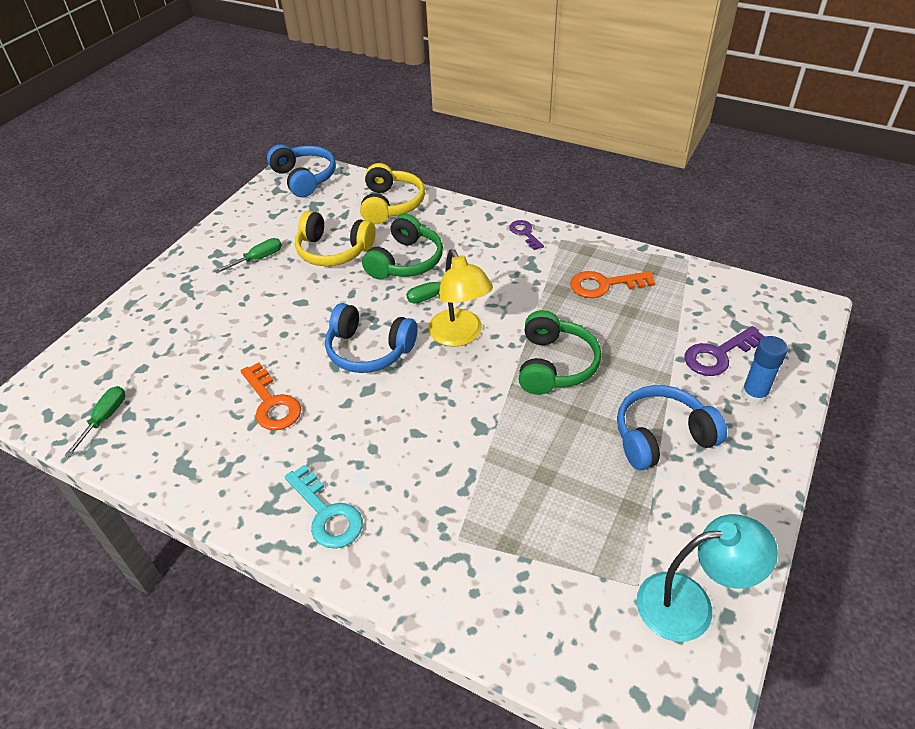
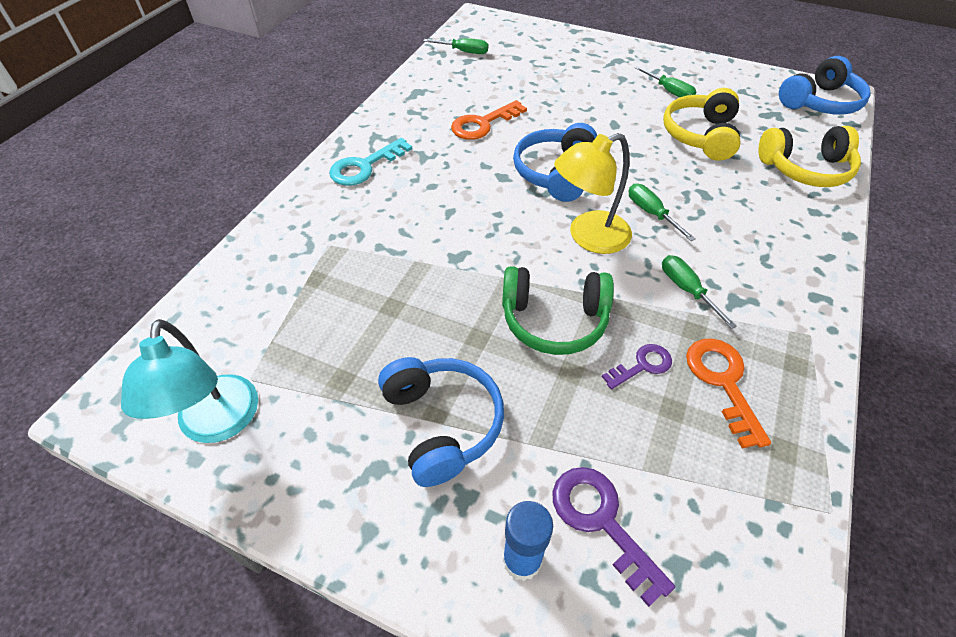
camera: 85 degrees right, 5 degrees up
green headphones [362,214,443,280] -> none
purple key [509,220,544,250] -> purple key moved to [602,344,672,389]
none -> green screwdriver [662,255,737,329]

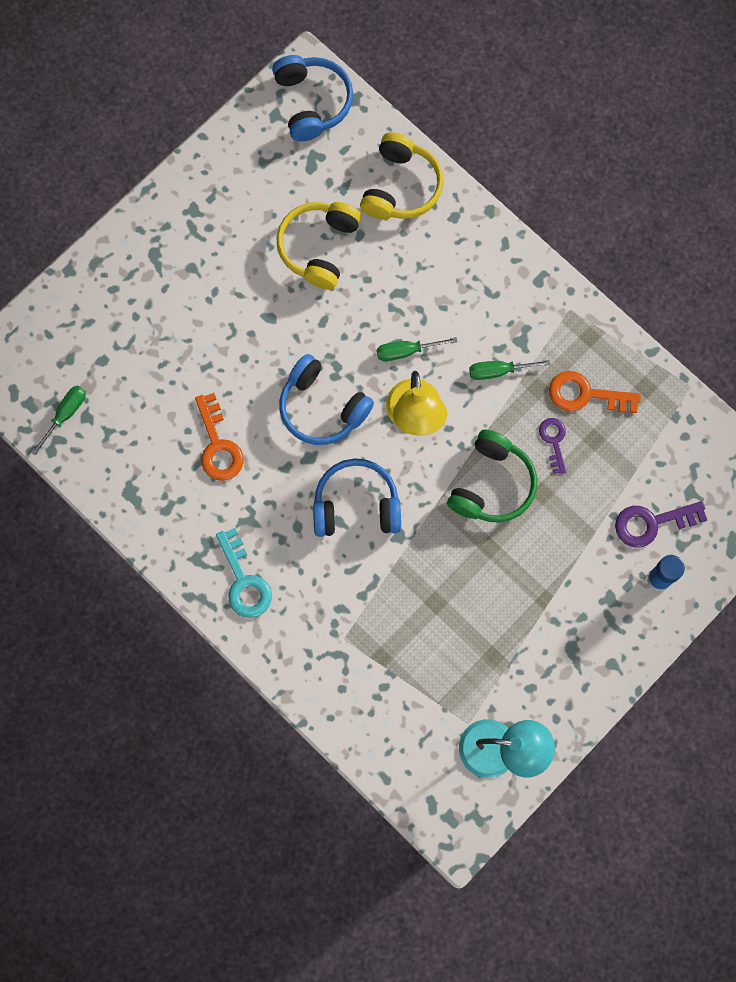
camera: 70 degrees left, 25 degrees up
blue headphones [378,357,504,487] -> blue headphones moved to [313,458,401,537]
green screwdriver [634,66,696,98] -> none
yellow headphones [663,88,740,161] -> yellow headphones turned 75 degrees clockwise [277,202,362,289]

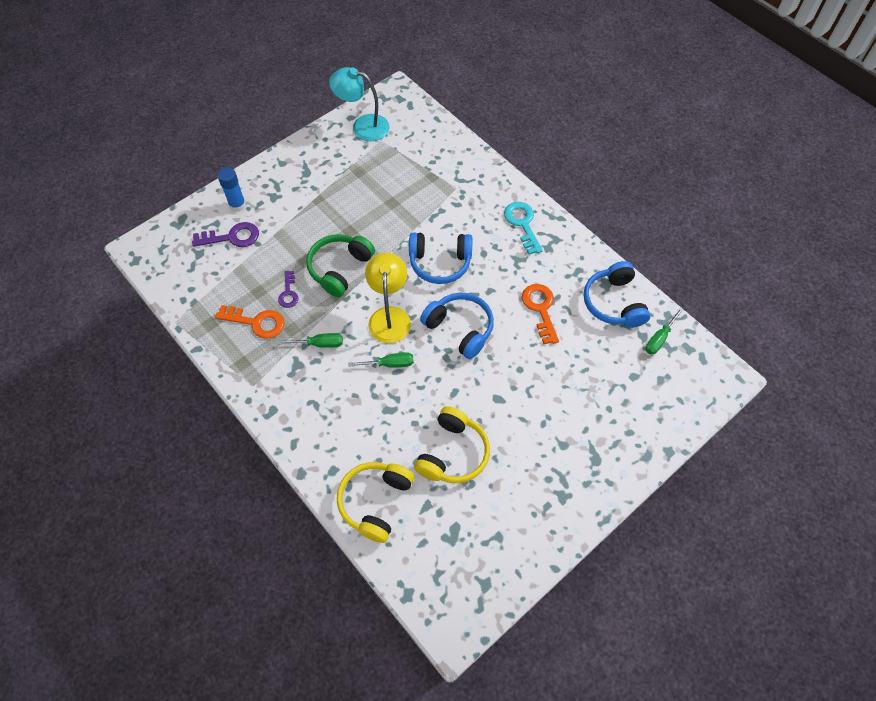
camera: 175 degrees left, 15 degrees down
blue headphones [272,55,353,142] -> blue headphones moved to [583,261,650,328]

